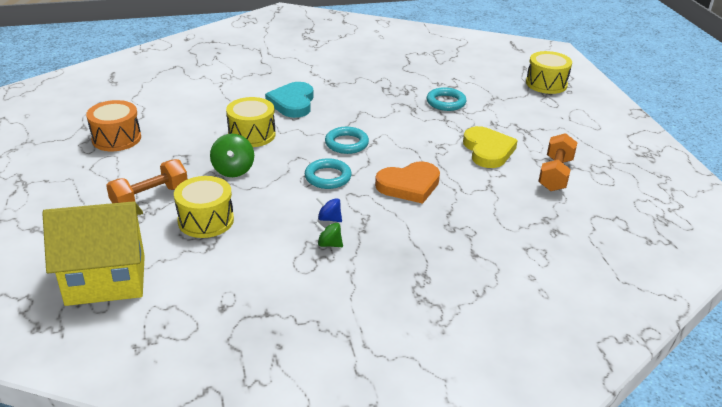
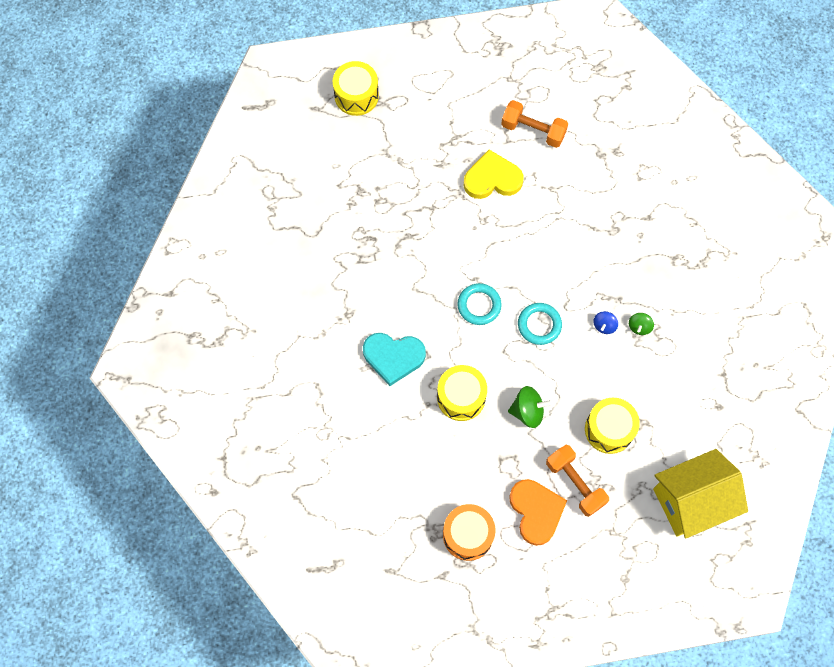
camera: 85 degrees left, 35 degrees up
yellow house [42,201,145,306] -> yellow house turned 75 degrees clockwise [653,449,748,538]
orange heart [375,161,440,204] -> orange heart moved to [509,479,567,546]
turquoise ring [427,87,467,111] -> none

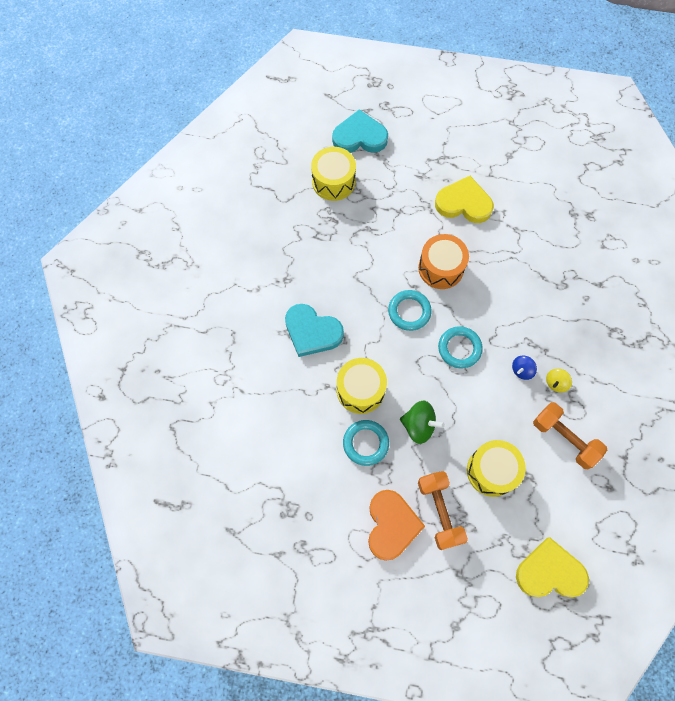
camera: 20 degrees right, 0 degrees up
yellow drum [333,61,379,116] -> yellow drum moved to [311,147,356,201]
orange drum [443,504,495,561] -> orange drum moved to [418,234,469,289]
orange dumbbell [501,100,568,148] -> orange dumbbell moved to [533,402,607,469]
green spinning top [629,313,654,335] -> yellow spinning top [546,369,572,392]
yellow house [653,449,748,538] -> yellow heart [516,537,589,597]
none -> turquoise heart [332,109,388,153]
none -> turquoise ring [343,420,389,466]

